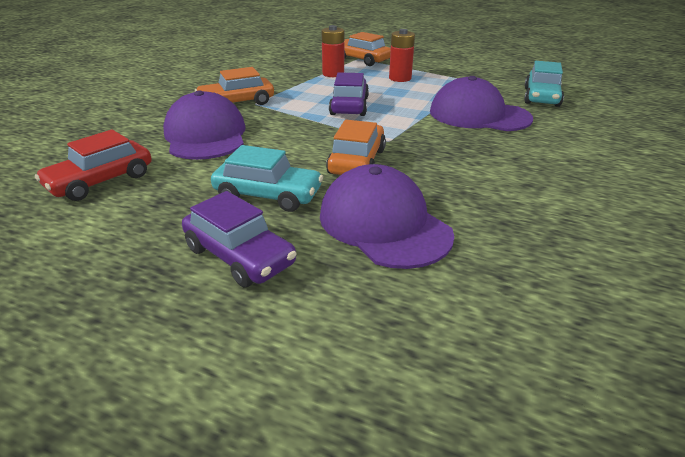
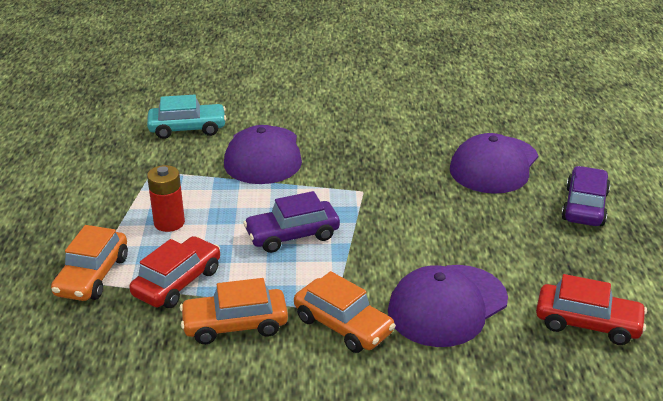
camera: 115 degrees left, 0 degrees up
turquoise car [211,145,323,212] -> none
red battery [321,25,344,77] -> red car [129,236,220,308]
orange car [326,120,386,175] -> orange car moved to [180,278,288,344]

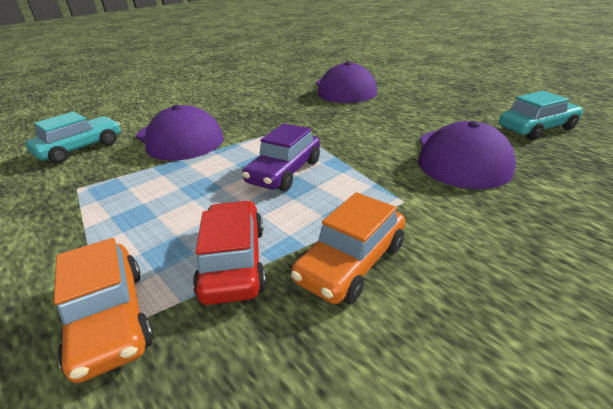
camera: 40 degrees left, 0 degrees up
red battery [147,165,185,232] -> none
orange car [294,271,396,353] -> none
red car [536,274,647,345] -> turquoise car [499,91,583,140]
purple car [561,166,610,226] -> none

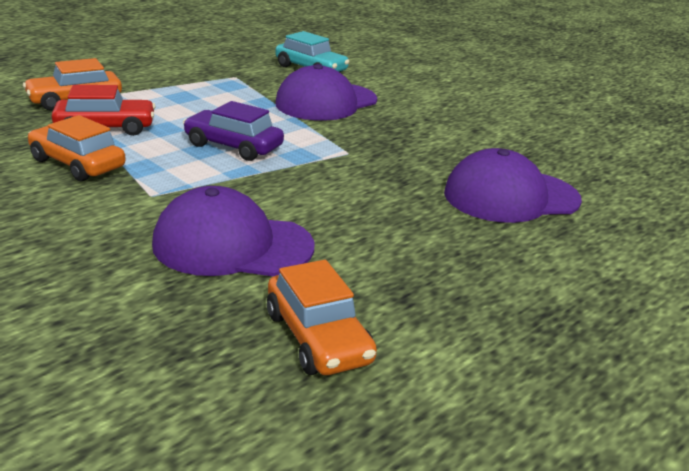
camera: 85 degrees right, 5 degrees down
turquoise car [499,91,583,140] -> orange car [267,260,377,375]

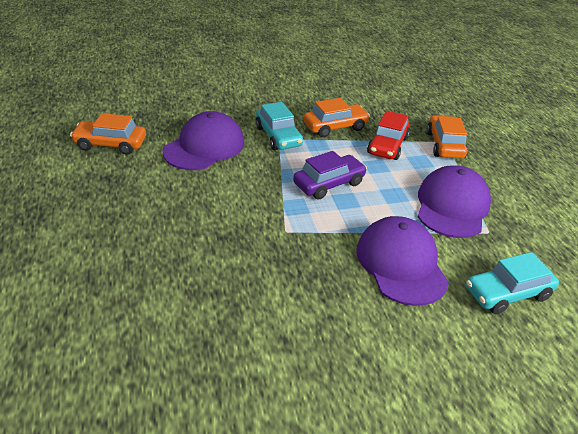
camera: 120 degrees right, 10 degrees up
purple cap [444,148,582,223] -> purple cap moved to [417,165,491,238]
none -> turquoise car [256,102,303,150]

